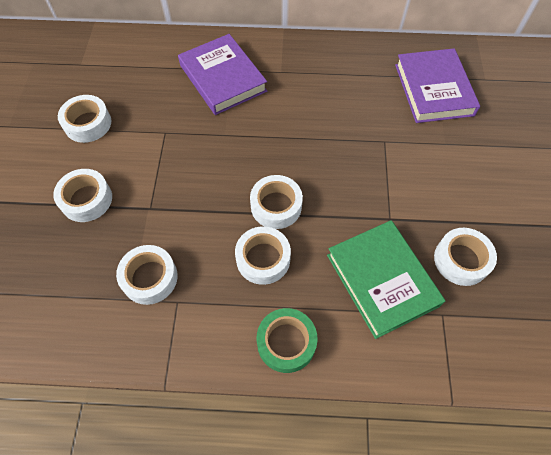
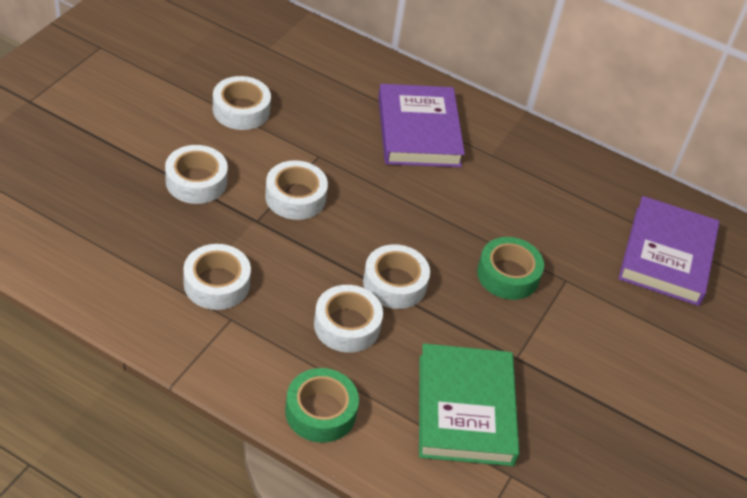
camera: 20 degrees right, 15 degrees down
white tape [434,228,497,286] -> white tape moved to [265,160,328,220]
none -> green tape [477,237,544,300]

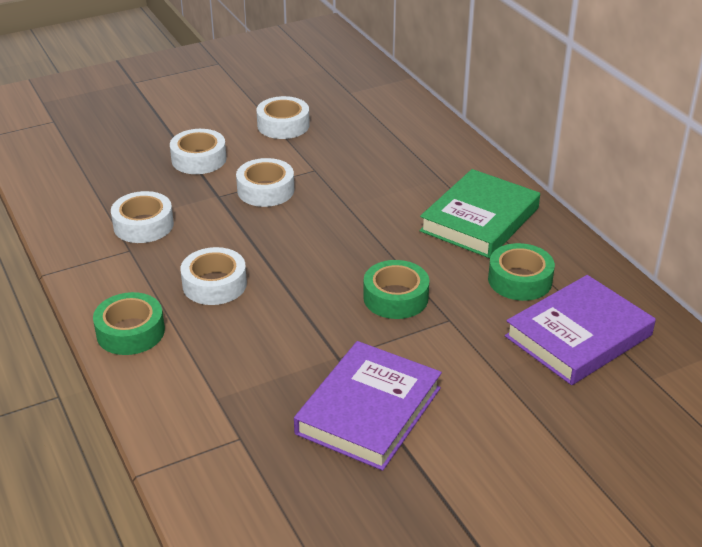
camera: 40 degrees right, 10 degrees down
white tape [363,244,430,309] -> none
purple book [378,84,465,167] -> purple book moved to [294,341,442,471]
green book [419,343,519,466] -> green book moved to [420,169,540,258]
none -> green tape [488,243,555,301]

